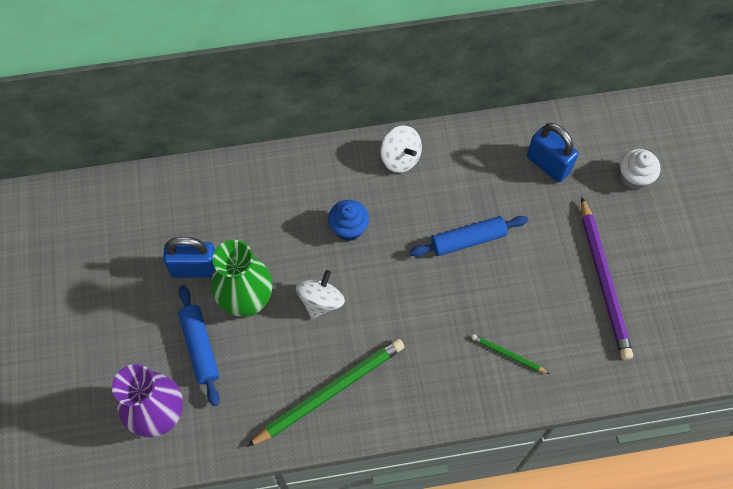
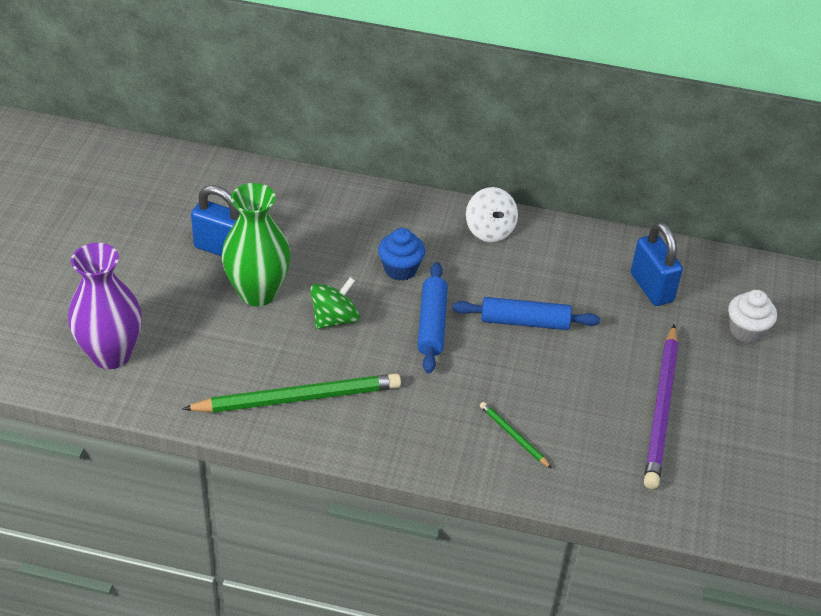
camera: 20 degrees right, 20 degrees down
blue rolling pin [178,285,219,406] -> blue rolling pin moved to [418,262,448,374]
white spinning top [296,270,345,319] -> green spinning top [310,277,360,329]

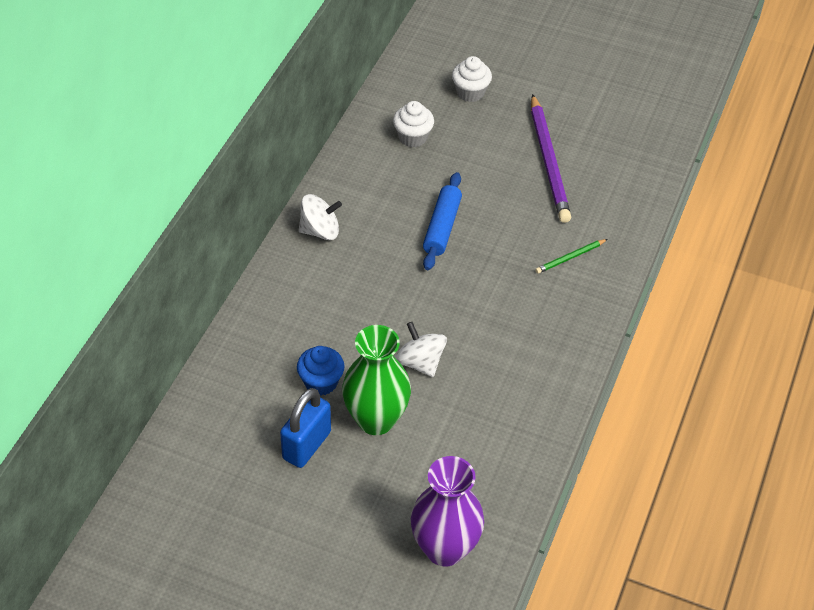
camera: 80 degrees left, 5 degrees up
green pencil [182,374,401,413] -> none
green spinning top [310,277,360,329] -> white spinning top [395,322,447,377]
blue cupcake [378,228,425,281] -> blue cupcake moved to [297,346,345,395]
blue rolling pin [418,262,448,374] -> none
blue padlock [631,222,683,306] -> white cupcake [393,101,434,147]
purple pencil [644,324,678,489] -> purple pencil turned 60 degrees clockwise [531,94,571,223]

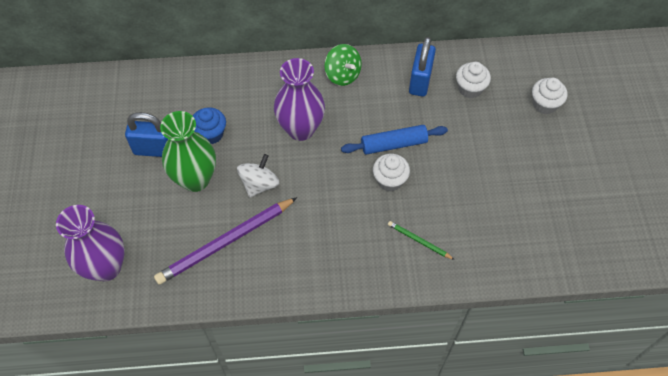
camera: 65 degrees right, 10 degrees up
white spinning top [299,194,342,240] -> green spinning top [324,44,362,86]
purple pencil [531,94,571,223] -> purple pencil moved to [154,197,297,285]
none -> purple vase [274,58,325,141]
none -> white cupcake [373,154,410,191]
none -> blue padlock [409,37,436,97]

